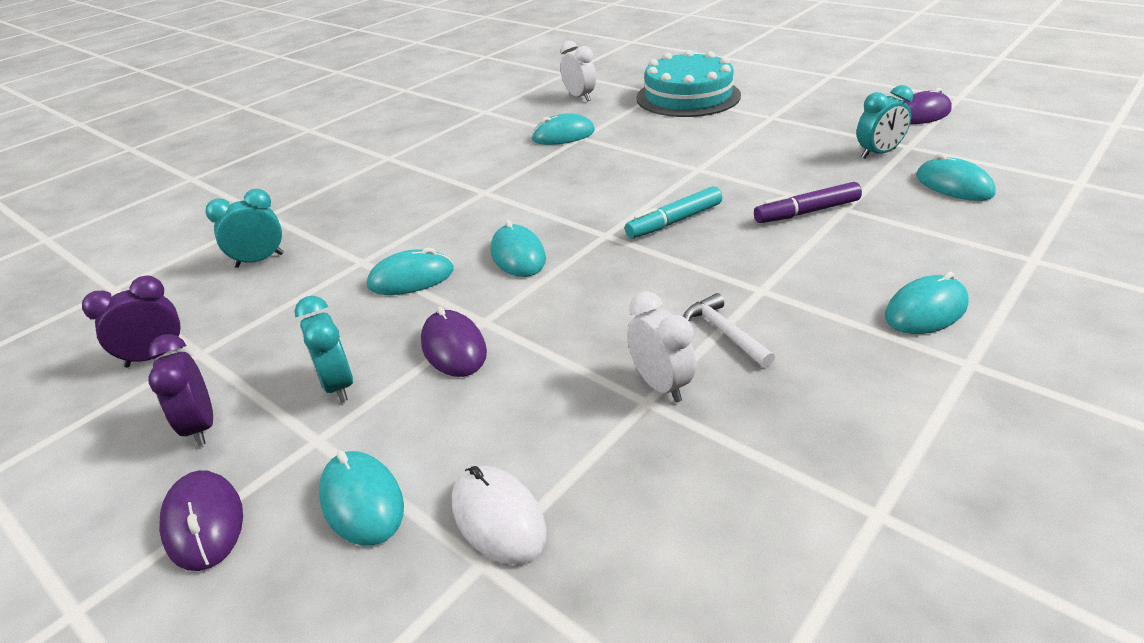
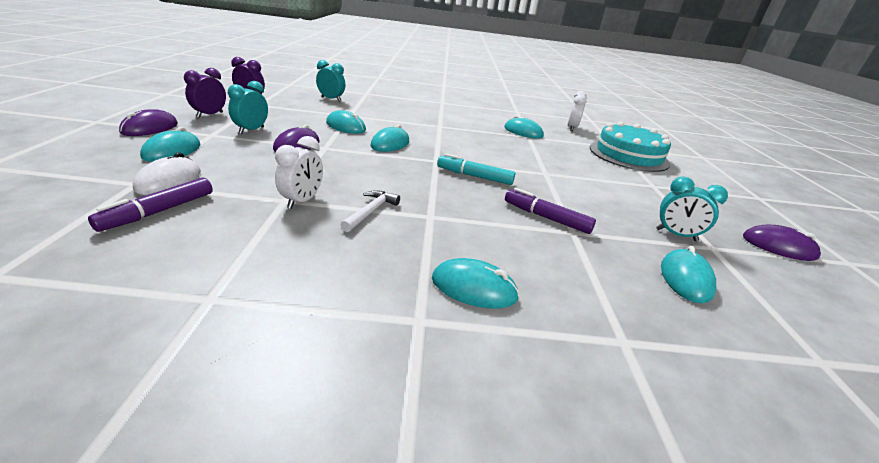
camera: 45 degrees right, 5 degrees down
none -> purple marker [88,178,213,232]

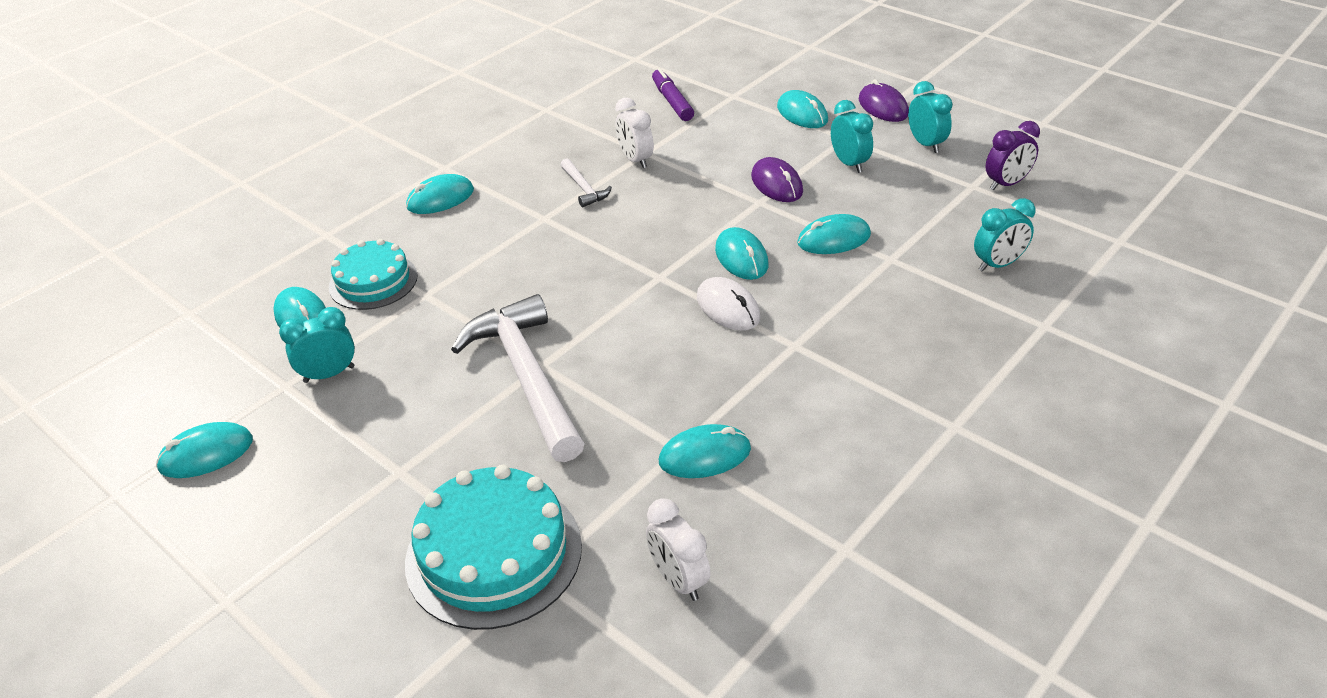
camera: 135 degrees right, 10 degrees up
white mouse [133,152,201,195] -> white mouse moved to [697,277,760,331]
purple clock [184,68,226,118] -> turquoise clock [908,81,953,153]
turquoise marker [437,153,515,185] -> none
purple marker [505,188,596,234] -> none
purple mouse [743,225,821,261] -> turquoise mouse [156,422,253,478]
none -> turquoise cake [329,239,418,310]
none -> white hammer [451,294,585,462]

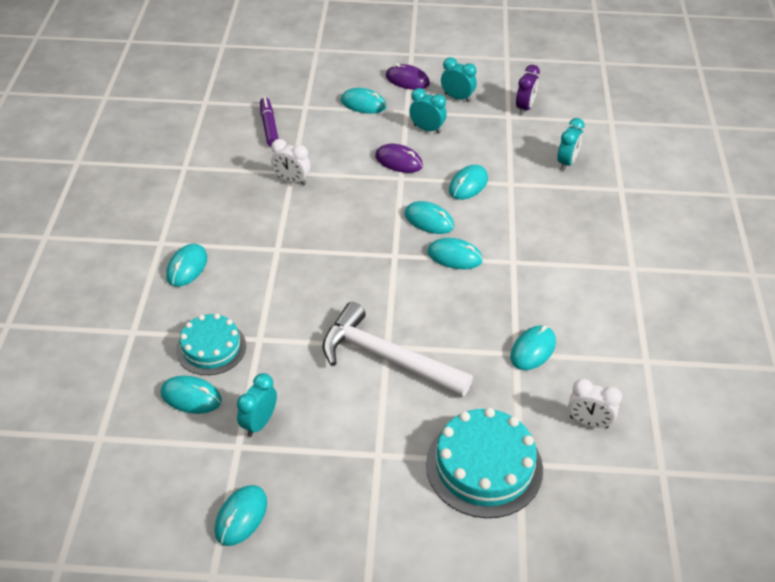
camera: 40 degrees left, 5 degrees up
white hammer [561,158,612,207] -> none
purple marker [652,68,694,121] -> purple marker turned 45 degrees clockwise [260,97,279,147]
white mouse [697,277,760,331] -> turquoise mouse [427,238,483,269]

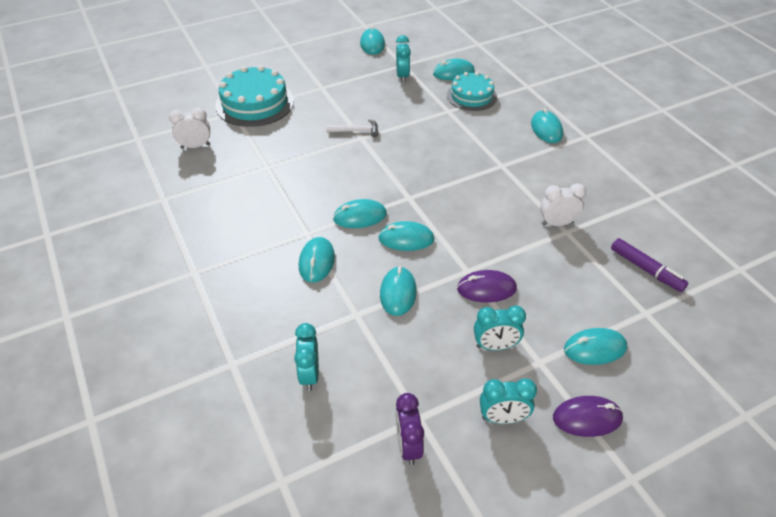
camera: 150 degrees right, 0 degrees up
white hammer [322,302,473,397] -> white hammer [326,119,378,137], size x0.44
turquoise mouse [510,325,556,370] -> turquoise mouse moved to [299,237,335,283]

